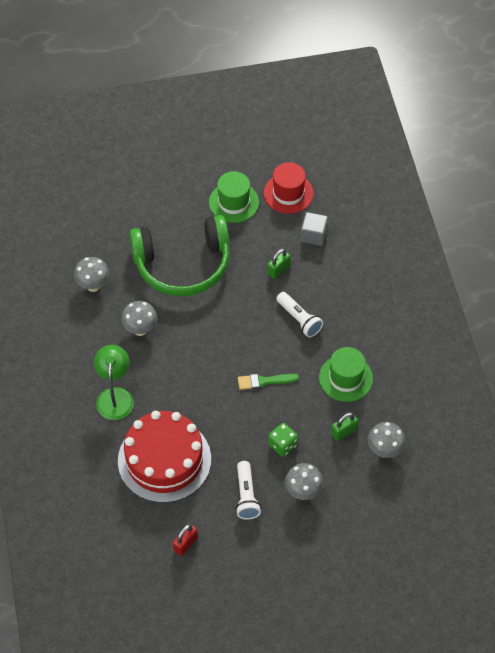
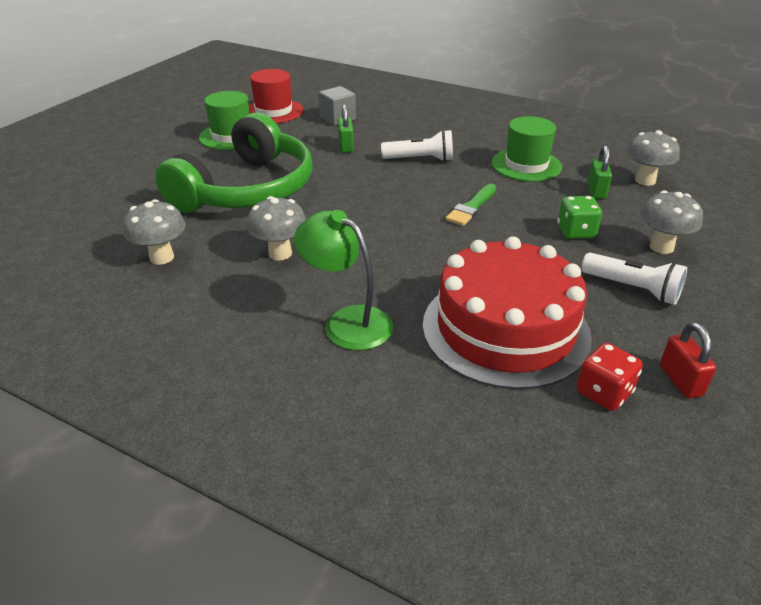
camera: 50 degrees left, 20 degrees down
none -> red dice [577,343,643,411]

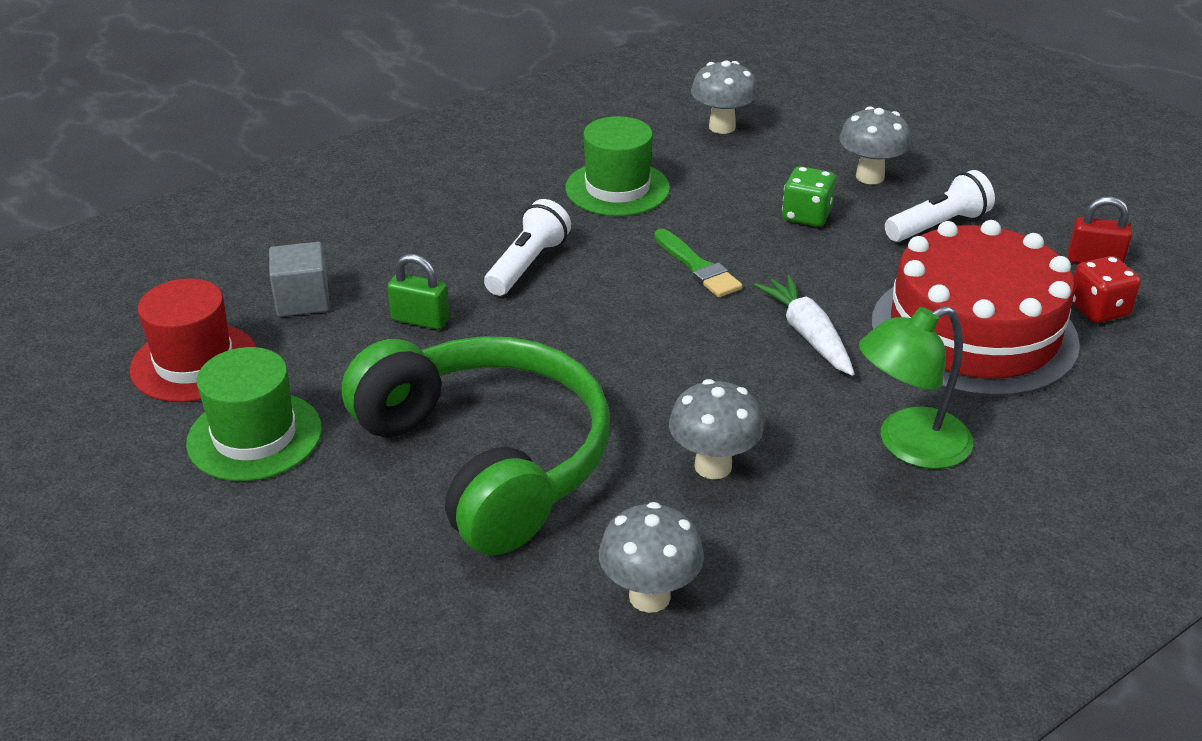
camera: 65 degrees left, 0 degrees up
green padlock [587,145,612,199] -> none
none -> white carrot [754,275,854,376]

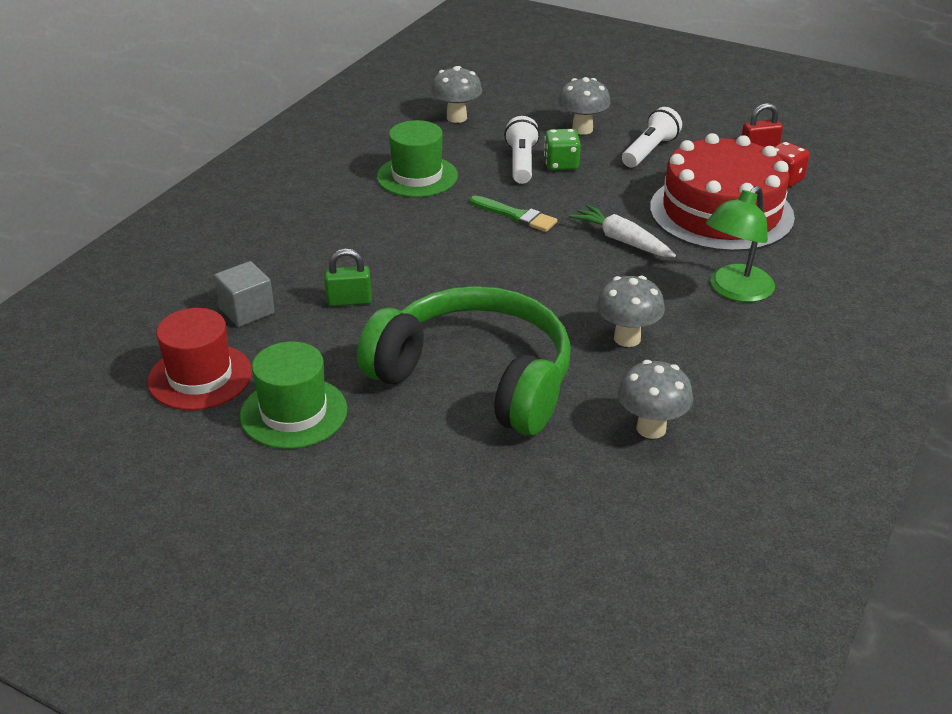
camera: 25 degrees left, 0 degrees up
white flashlight [484,199,571,296] -> white flashlight moved to [504,116,540,184]

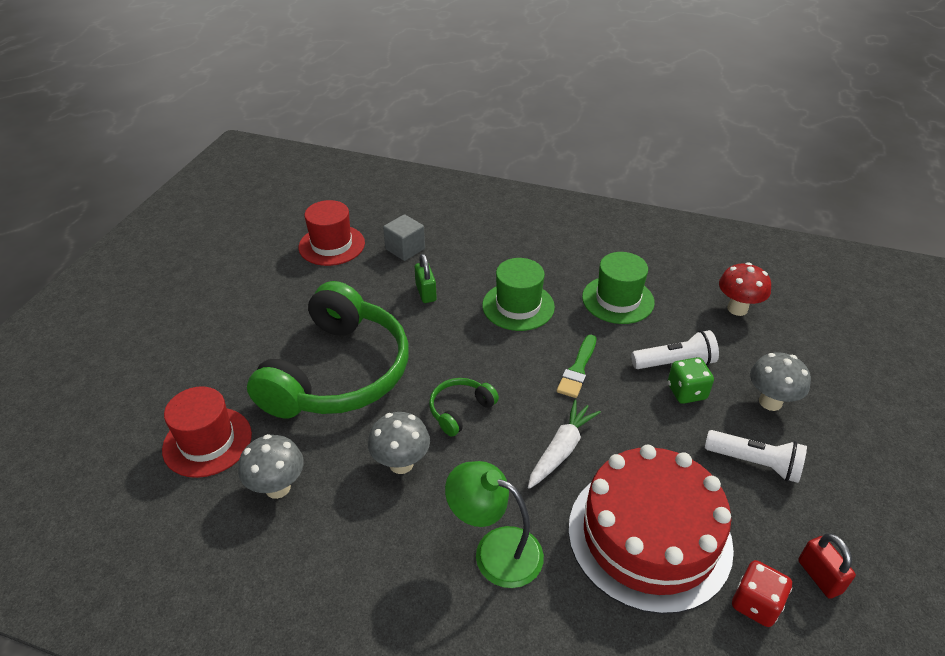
camera: 80 degrees right, 5 degrees up
green hat [240,342,347,449] -> green hat moved to [482,258,555,331]
grey mushroom [431,66,482,123] -> red mushroom [719,262,771,316]
none -> red hat [162,386,252,478]
none -> green headphones [429,378,499,436]

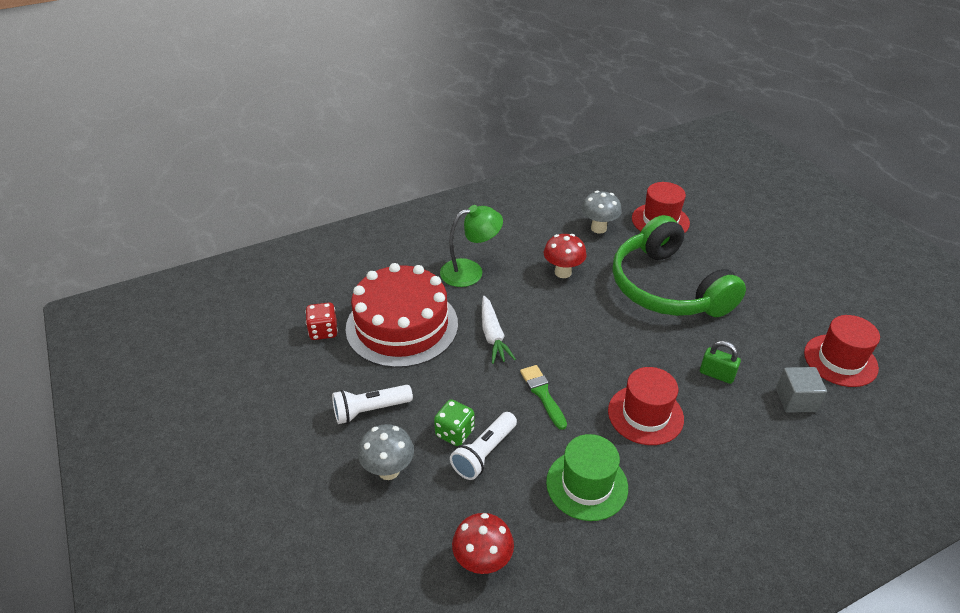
camera: 135 degrees right, 0 degrees up
grey mushroom [368,412,430,474] -> red mushroom [544,234,587,278]
green headphones [429,378,499,436] -> none
green hat [482,258,555,331] -> red hat [608,367,684,445]
red padlock [798,533,856,599] -> none

